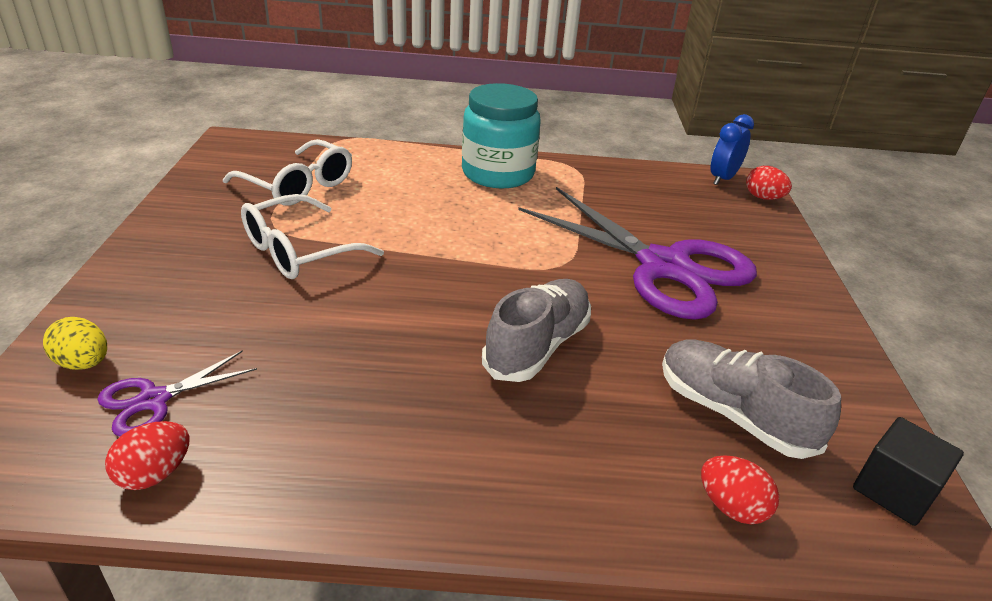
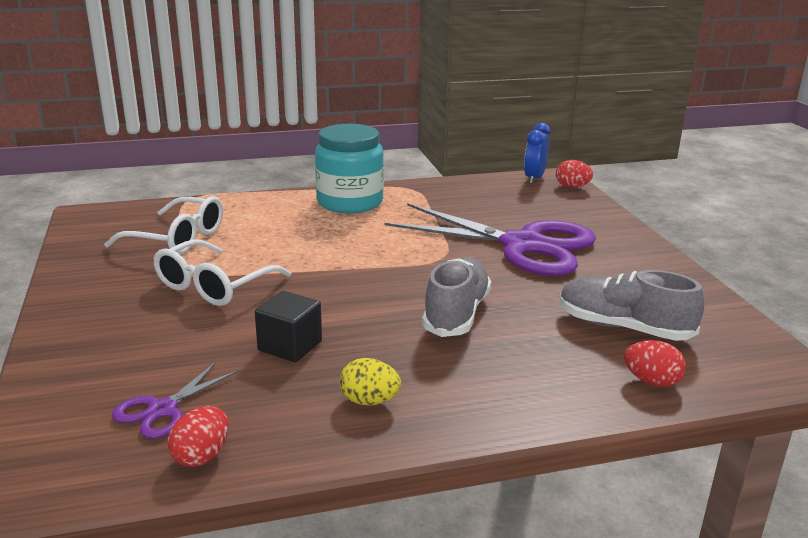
camera: 15 degrees left, 10 degrees down
yellow egg [43,317,107,370] -> yellow egg moved to [340,358,401,406]
black cube [853,417,964,526] -> black cube moved to [255,291,322,362]

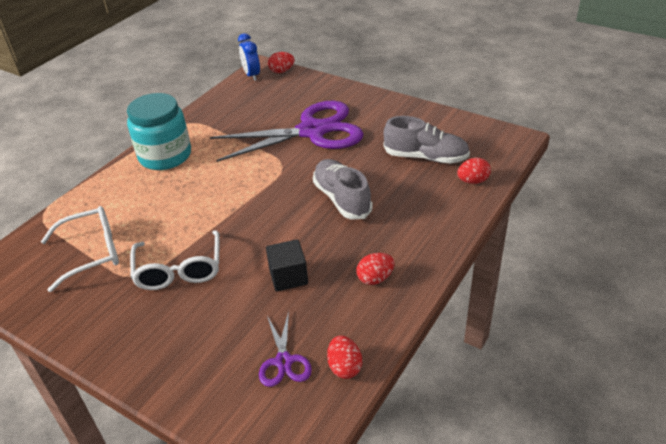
camera: 40 degrees left, 15 degrees up
yellow egg [340,358,401,406] -> red egg [356,253,394,285]
grey shoe [560,270,704,341] -> grey shoe turned 150 degrees counterclockwise [383,116,470,163]

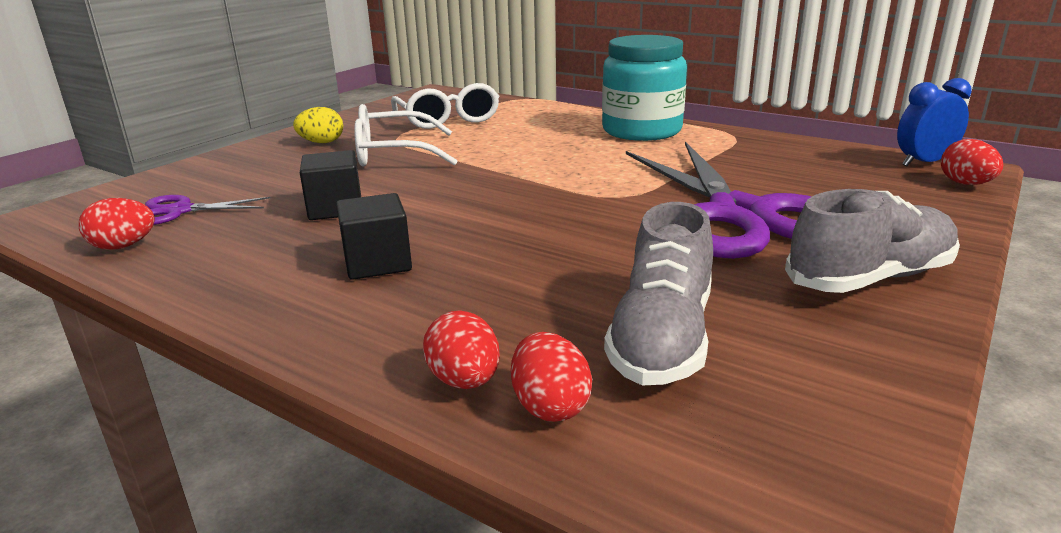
camera: 90 degrees right, 15 degrees down
grey shoe [313,159,373,219] -> grey shoe moved to [785,189,960,293]
red egg [356,253,394,285] -> red egg moved to [423,310,500,389]
none -> yellow egg [293,107,343,143]
none -> black cube [336,193,412,280]

